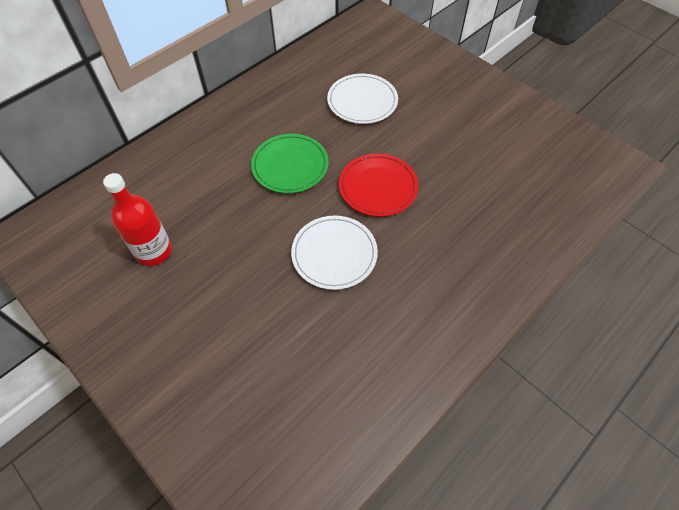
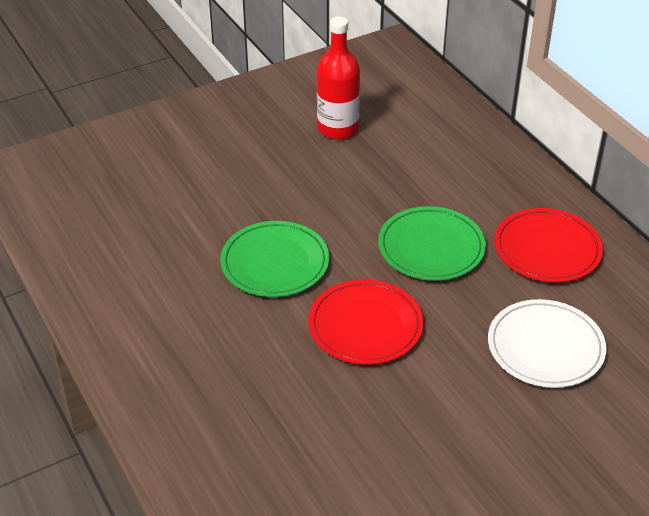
camera: 105 degrees right, 15 degrees down
white plate [291,216,378,290] -> green plate [220,221,329,297]
none -> red plate [494,208,603,283]

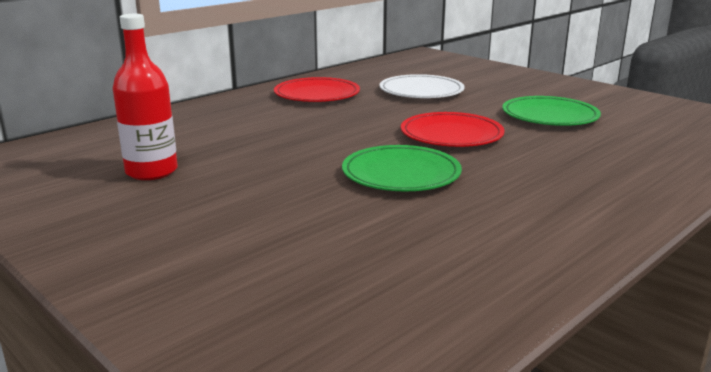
camera: 105 degrees left, 20 degrees down
green plate [378,206,486,281] -> green plate moved to [502,96,601,126]

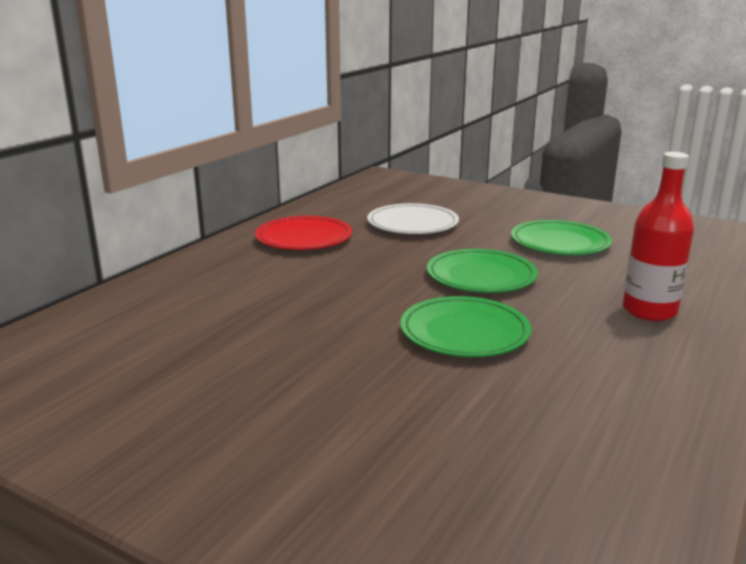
camera: 15 degrees left, 0 degrees up
red bottle [113,14,178,180] -> red bottle moved to [623,152,694,321]
red plate [401,112,505,147] -> green plate [427,249,538,293]

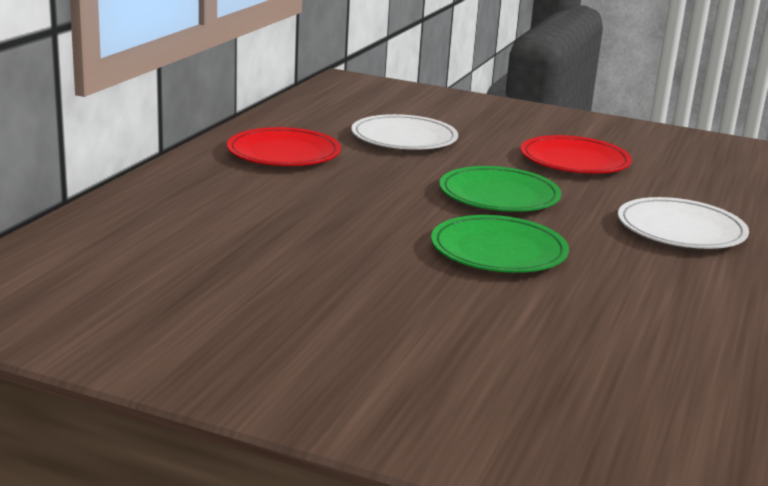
camera: 10 degrees left, 0 degrees up
green plate [511,220,612,255] -> red plate [521,135,632,174]
red bottle [623,152,694,321] -> white plate [618,197,749,249]

